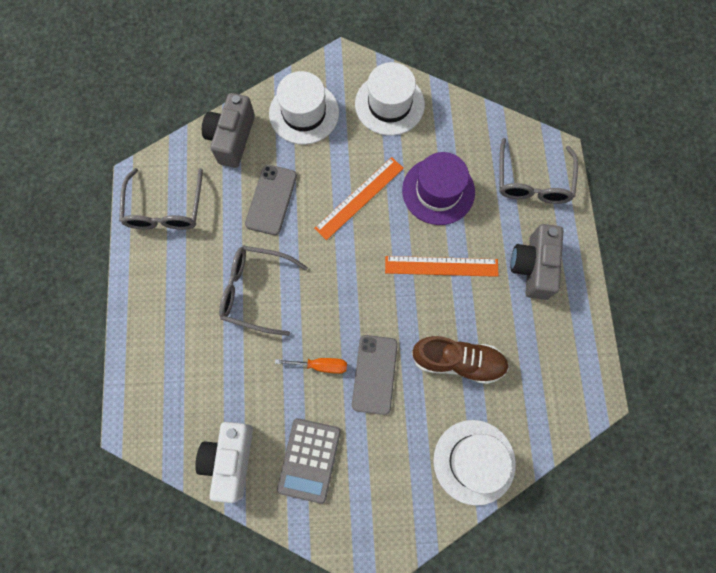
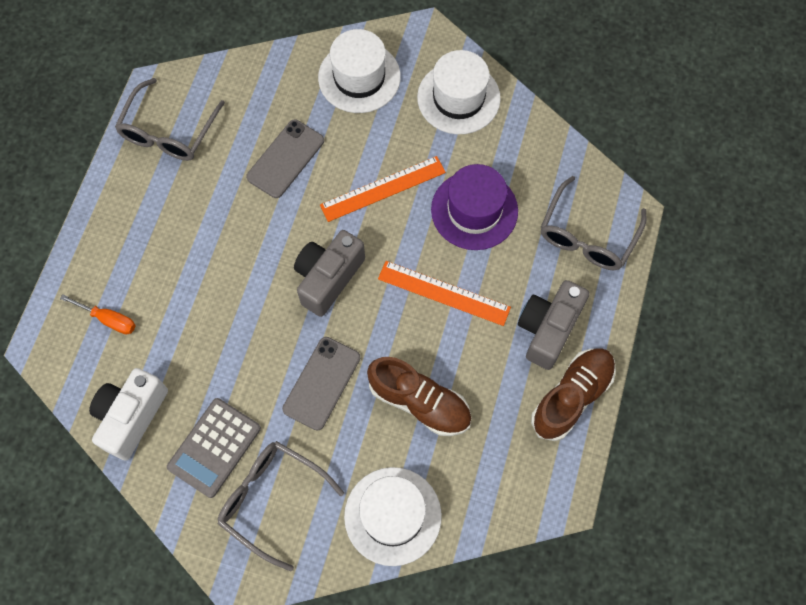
camera: 20 degrees right, 5 degrees down
grey camera [202,93,255,168] -> grey camera moved to [294,230,365,317]
grey glasses [219,246,308,336] -> grey glasses moved to [218,441,344,572]
orange screwdriver [275,358,347,374] -> orange screwdriver moved to [60,294,136,334]
none -> brown shoe [531,349,616,441]

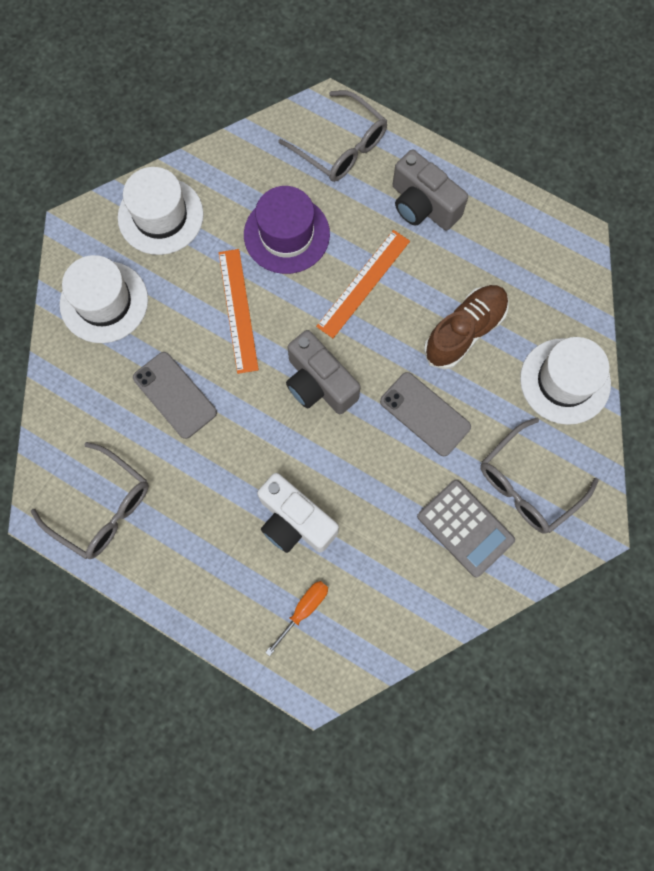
camera: 75 degrees left, 5 degrees up
white camera [89,368,168,461] -> white camera moved to [257,473,339,553]
brown shoe [531,349,616,441] -> none

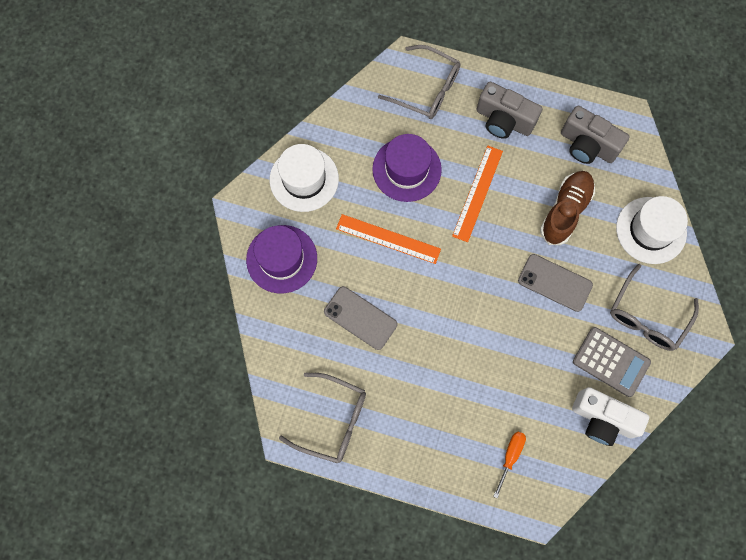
camera: 15 degrees left, 0 degrees up
white hat [60,255,148,343] -> purple hat [246,225,317,293]
orange ruler [219,249,259,374] -> orange ruler turned 45 degrees counterclockwise [336,214,441,264]
white camera [257,473,339,553] -> white camera moved to [572,387,649,446]
grey camera [286,330,360,414] -> grey camera moved to [561,106,630,164]

